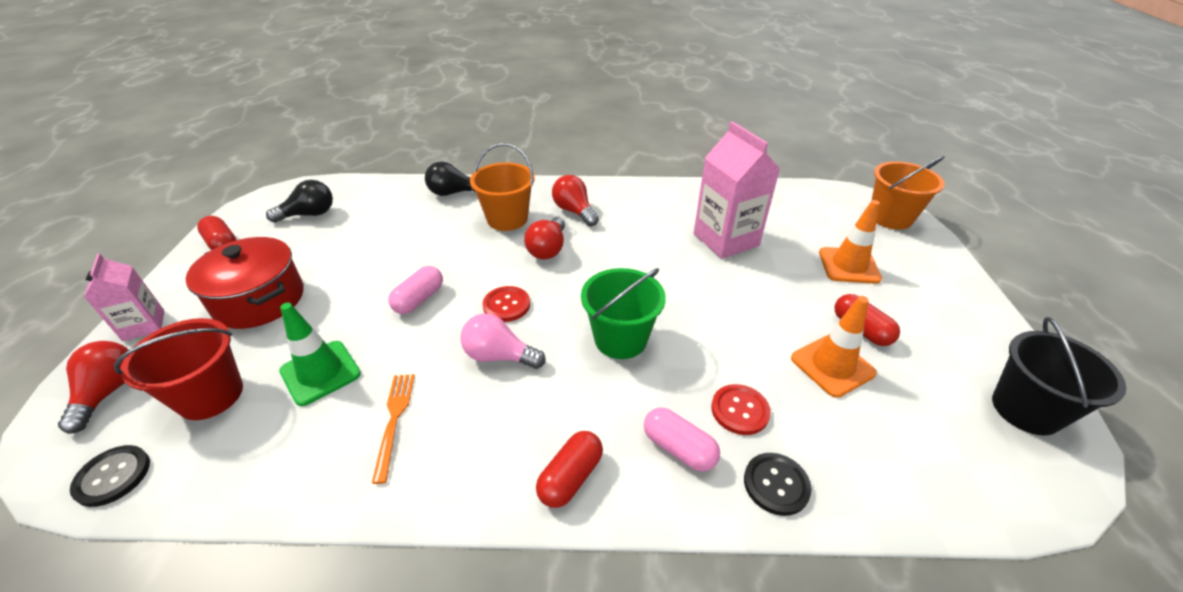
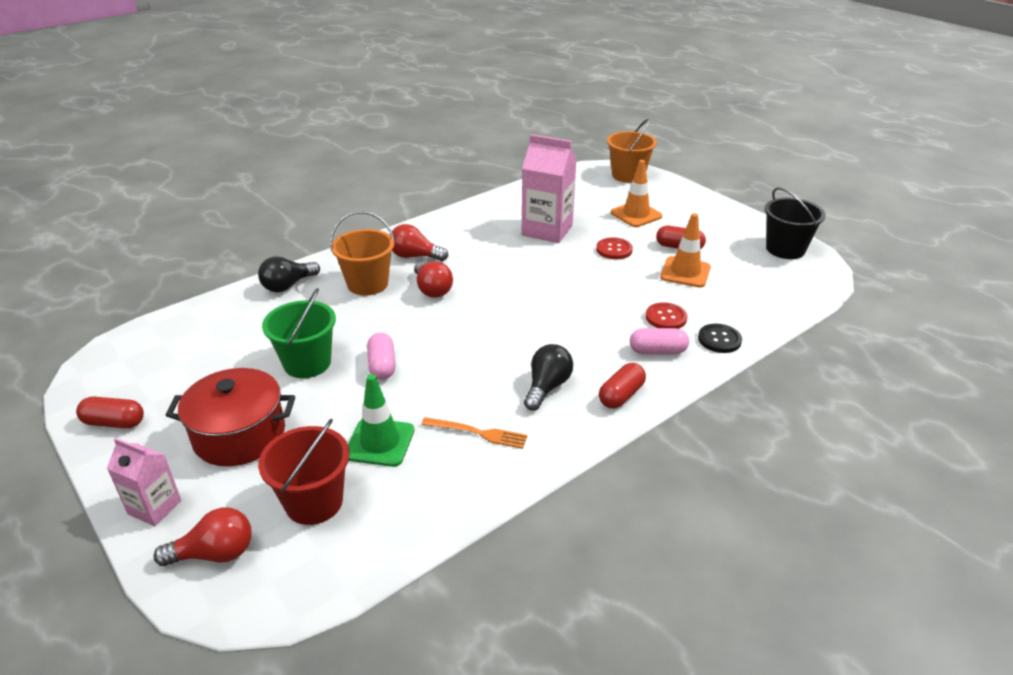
camera: 40 degrees left, 5 degrees down
red light bulb [58,341,128,434] -> red light bulb turned 120 degrees clockwise [154,507,252,566]
black button [70,445,150,507] -> none
black light bulb [266,180,333,223] -> black light bulb moved to [524,344,573,411]
orange fork [372,374,415,484] -> orange fork turned 150 degrees clockwise [421,417,528,449]
pink light bulb [460,313,546,369] -> none
red button [483,286,530,322] -> red button moved to [596,237,633,259]
red capsule [536,431,603,508] -> red capsule turned 45 degrees clockwise [599,363,646,408]
green bucket [581,268,666,359] -> green bucket moved to [262,288,336,378]

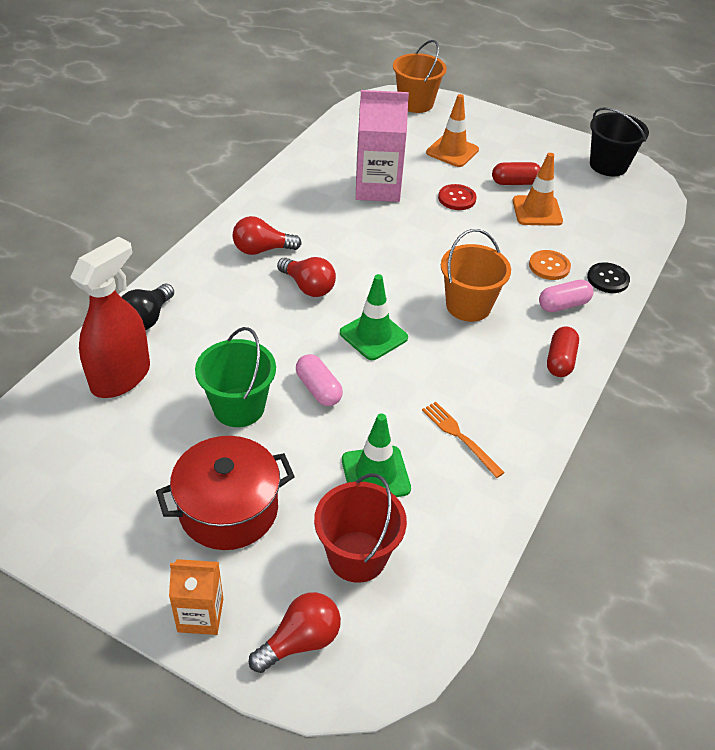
camera: 25 degrees left, 10 degrees up
red capsule [76,396,144,428] -> none
pink carton [107,438,181,526] -> orange carton [169,559,223,635]
orange bucket [330,211,395,296] -> orange bucket moved to [441,229,511,322]
orange fork [421,417,528,449] -> orange fork turned 120 degrees counterclockwise [422,402,505,478]
black light bulb [524,344,573,411] -> none
red button [646,302,687,329] -> orange button [529,250,571,280]
none -> red spray bottle [70,236,150,398]
none -> green traffic cone [340,274,408,360]

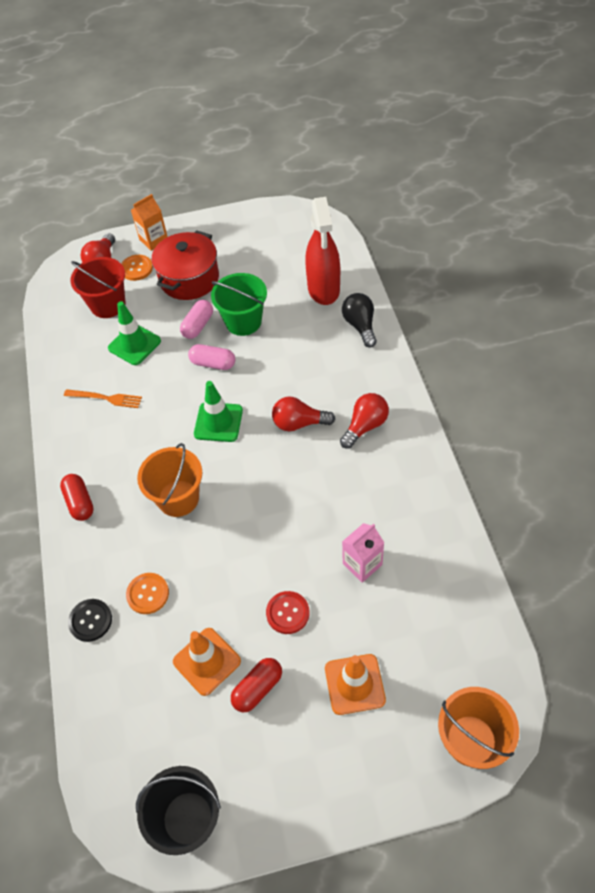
camera: 145 degrees right, 10 degrees up
pink carton [356,90,409,202] -> pink carton [342,523,384,583], size x0.58
pink capsule [539,280,593,312] -> pink capsule moved to [180,300,213,339]
none -> orange button [121,255,153,281]

